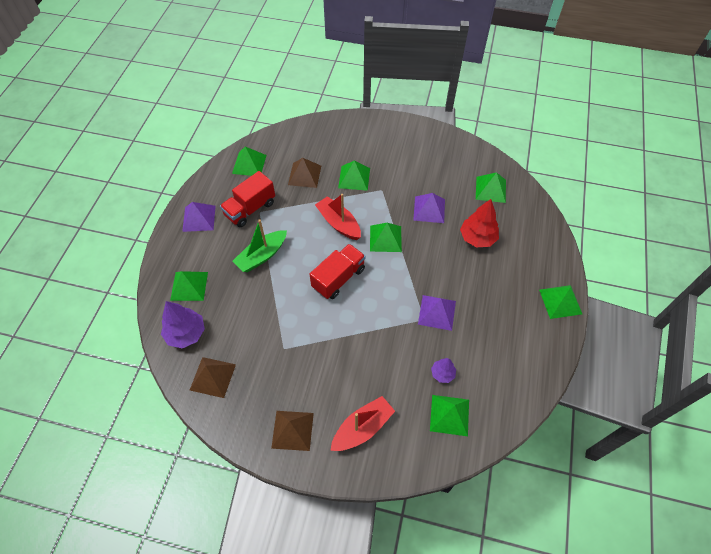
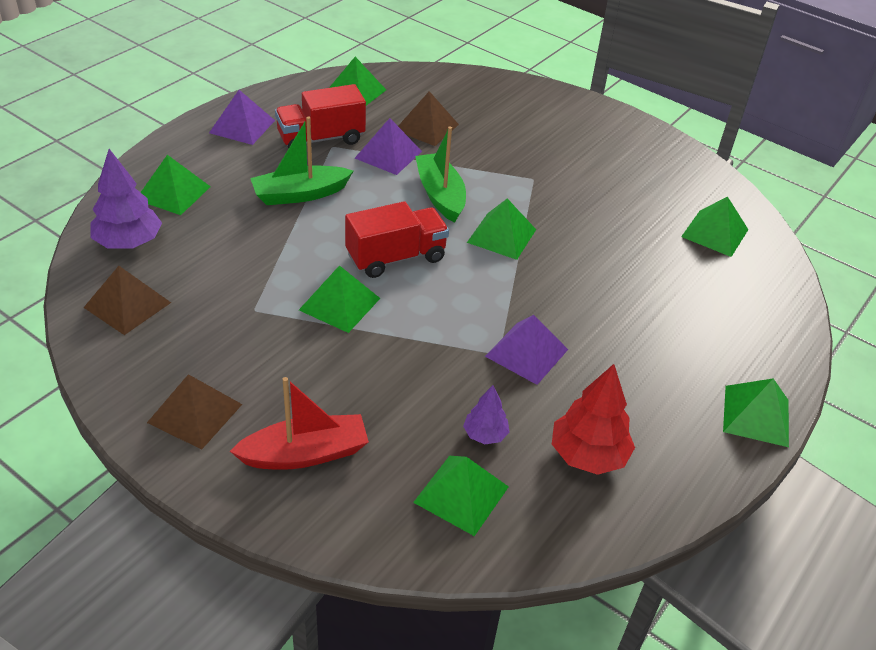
camera: 20 degrees right, 15 degrees down
red boat [315,194,361,240] -> green boat [415,126,466,223]
green pyramid [338,161,370,191] -> green pyramid moved to [299,265,380,333]
purple pyramid [413,193,445,223] -> purple pyramid moved to [355,118,422,175]
red tree [460,199,499,247] -> red tree moved to [552,364,635,475]

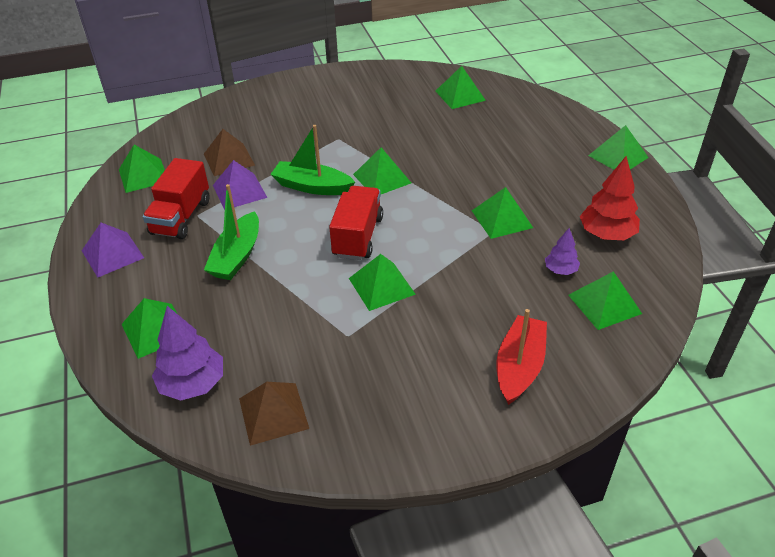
camera: 50 degrees left, 0 degrees up
brown pyramid [147,374,242,450] -> none
purple pyramid [485,315,568,385] -> green pyramid [472,187,533,239]

